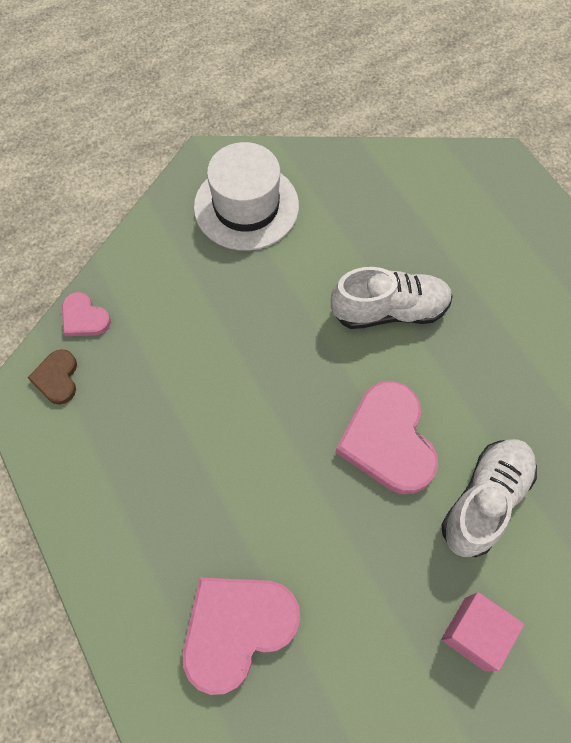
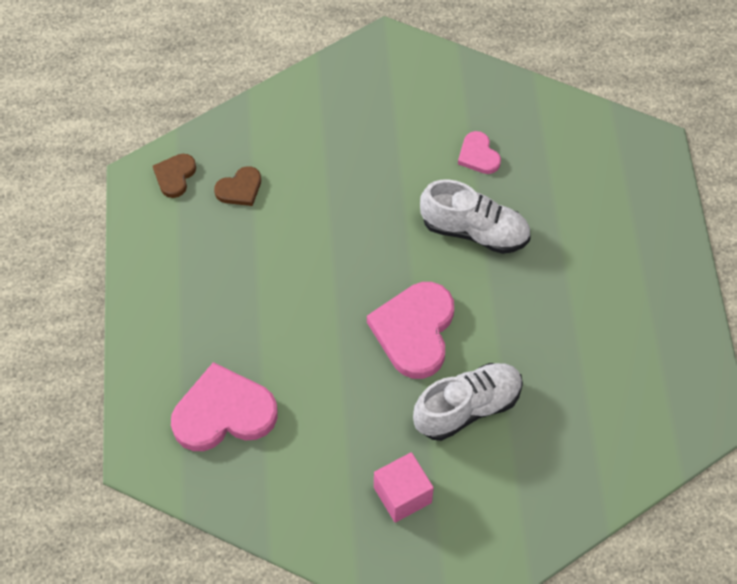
camera: 25 degrees right, 5 degrees down
pink heart [62,292,111,336] -> pink heart moved to [458,131,501,174]
white hat [194,142,299,251] -> none
none -> brown heart [214,166,261,206]

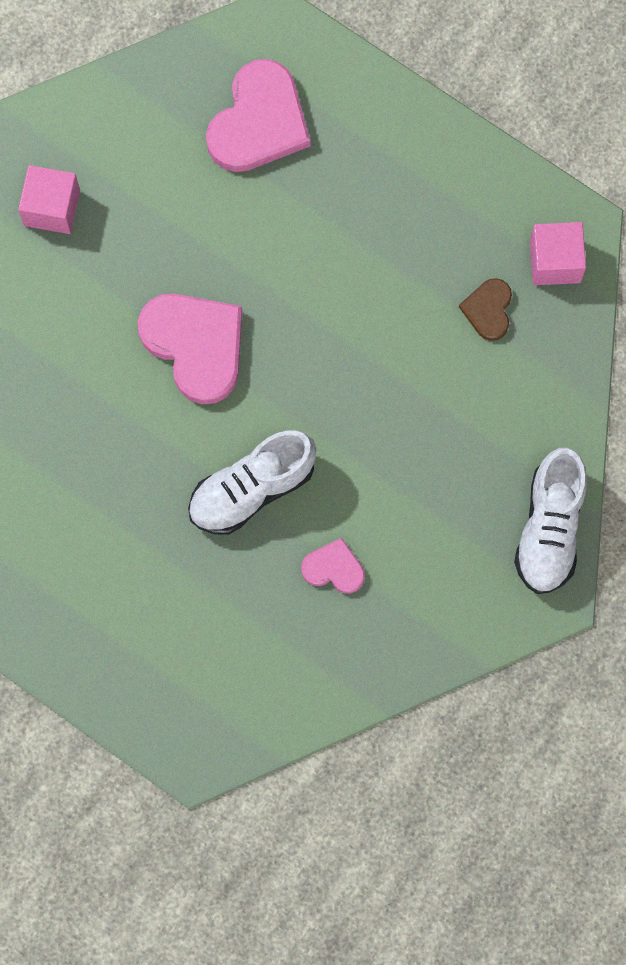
camera: 130 degrees right, 15 degrees up
brown heart [153,154,196,198] -> pink cube [530,222,586,285]
white shoe [413,363,523,441] -> white shoe moved to [514,447,587,594]

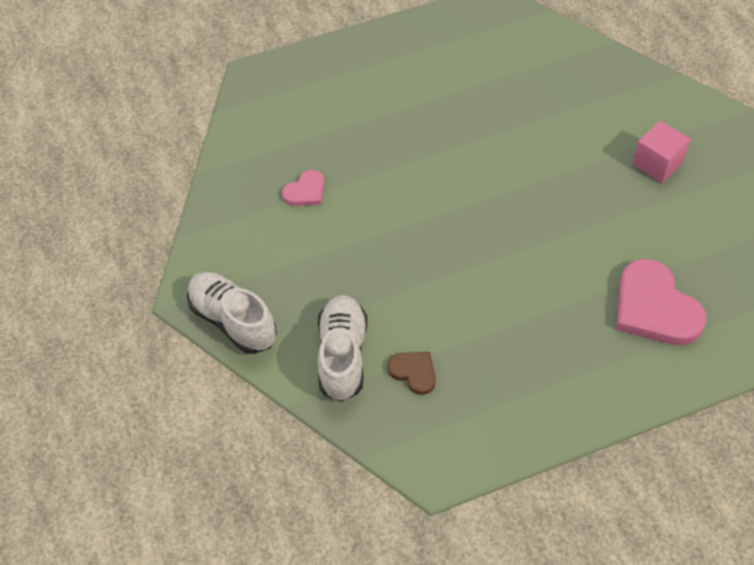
camera: 125 degrees right, 20 degrees down
pink heart [138,294,242,404] -> none
white shoe [188,431,316,535] -> white shoe moved to [318,295,367,402]
pink cube [530,222,586,285] -> none

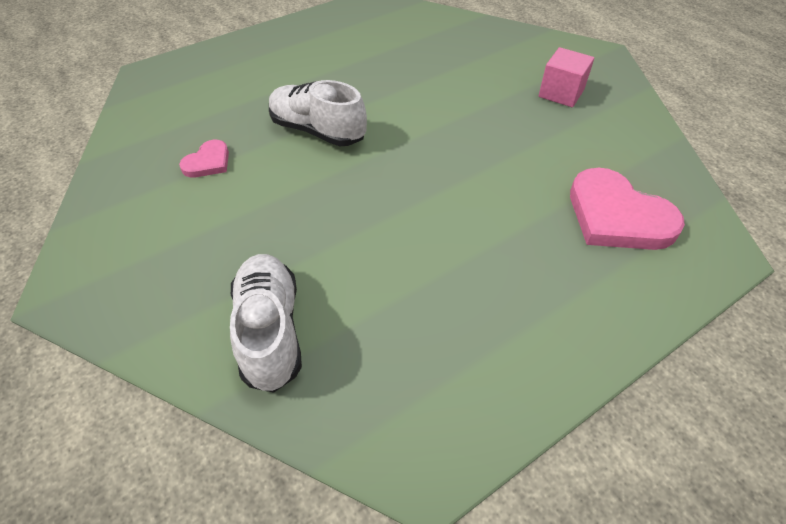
camera: 15 degrees left, 5 degrees down
white shoe [187,272,277,354] -> white shoe moved to [269,80,367,146]
brown heart [387,352,436,395] -> none

